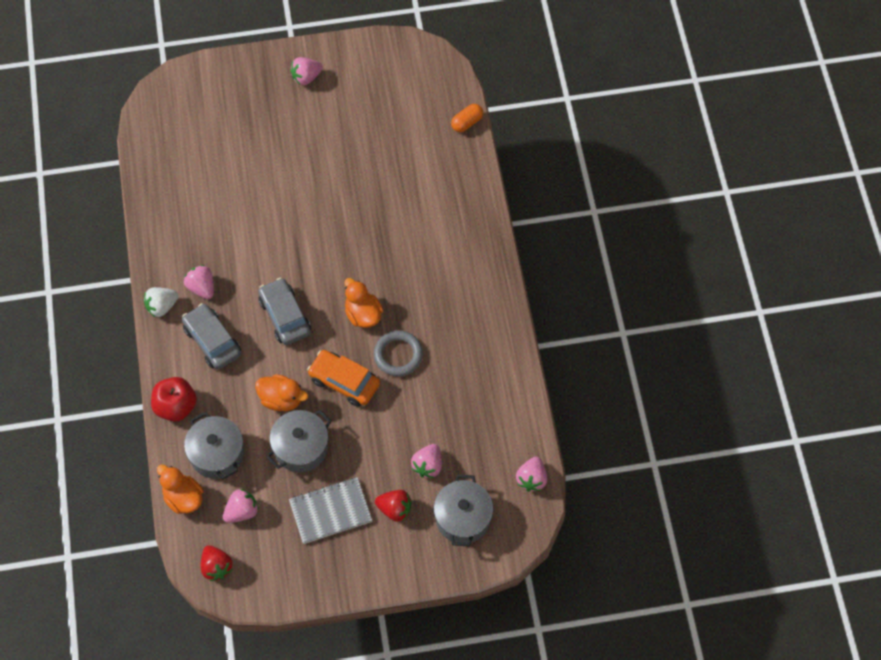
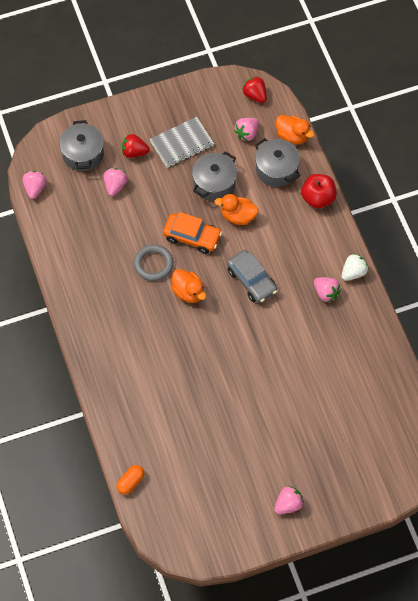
camera: 170 degrees right, 0 degrees up
grey car [182,303,241,370] -> none

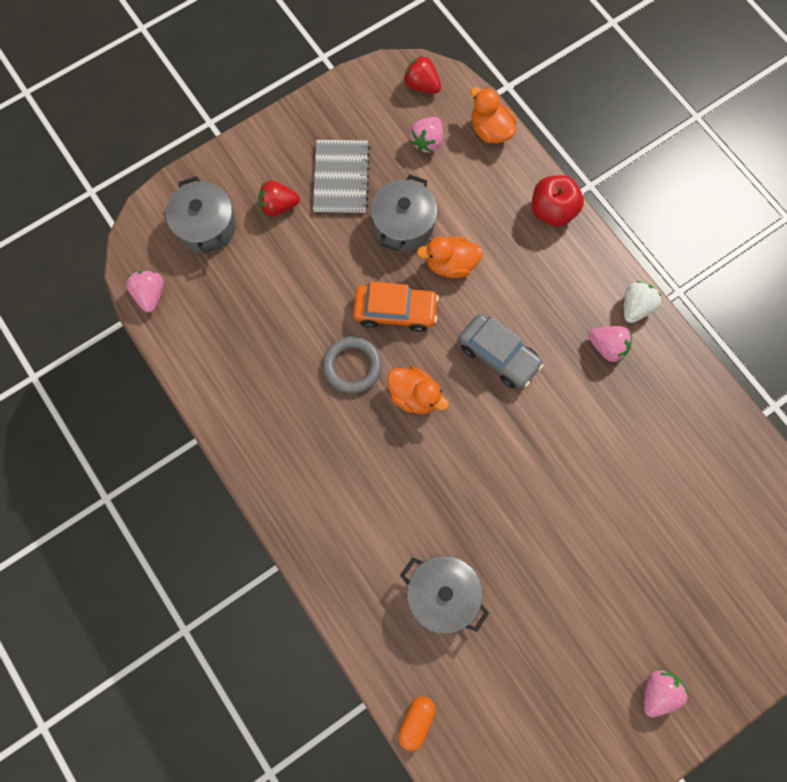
camera: 15 degrees left, 10 degrees up
pink strawberry [104,168,128,196] -> none
grey notebook [150,117,214,168] -> grey notebook turned 45 degrees counterclockwise [313,140,370,213]
grey pot [255,138,301,187] -> grey pot moved to [400,556,489,634]
orange duck [276,115,314,144] -> orange duck turned 150 degrees counterclockwise [470,87,516,144]

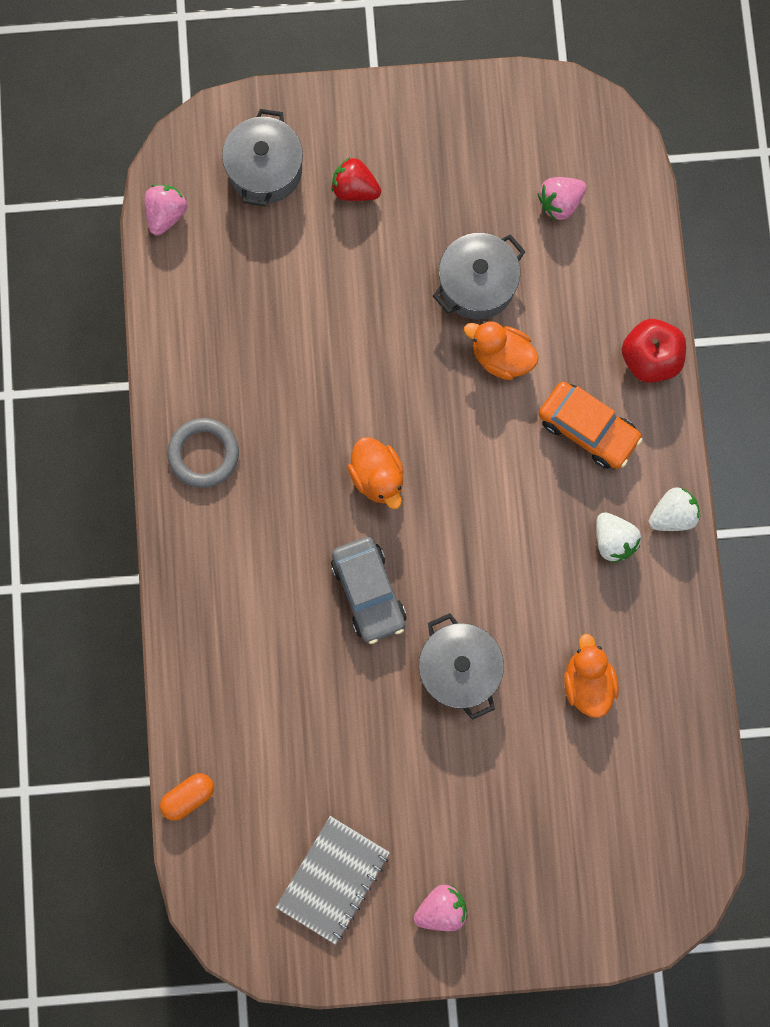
camera: 30 degrees right, 5 degrees up
grey notebook [313,140,370,213] -> grey notebook moved to [276,816,390,945]
grey ring [323,336,382,393] -> grey ring moved to [167,418,239,488]
orange car [353,282,439,332] -> orange car moved to [539,382,643,469]
grey pot [400,556,489,634] -> grey pot moved to [419,613,504,720]
red strawberry [404,55,441,93] -> none
grey car [458,314,544,388] -> grey car moved to [331,537,406,644]
orange duck [470,87,516,144] -> orange duck moved to [564,634,619,718]
pink strawberry [588,326,632,362] -> white strawberry [596,512,641,563]

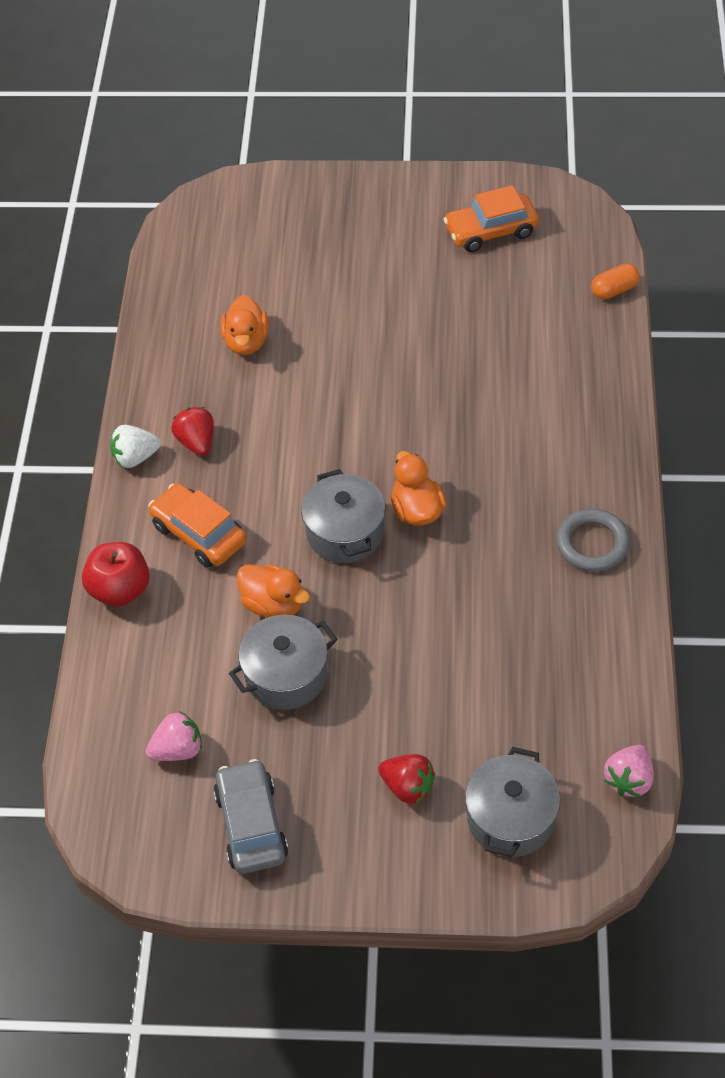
camera: 170 degrees left, 25 degrees down
grey notebook [276,816,390,945] -> orange car [444,185,539,252]
grey car [331,537,406,644] -> grey car moved to [214,759,288,874]
pink strawberry [414,885,467,931] -> none
grey pot [419,613,504,720] -> grey pot moved to [301,469,386,563]
white strawberry [596,512,641,563] -> red strawberry [171,407,214,456]

